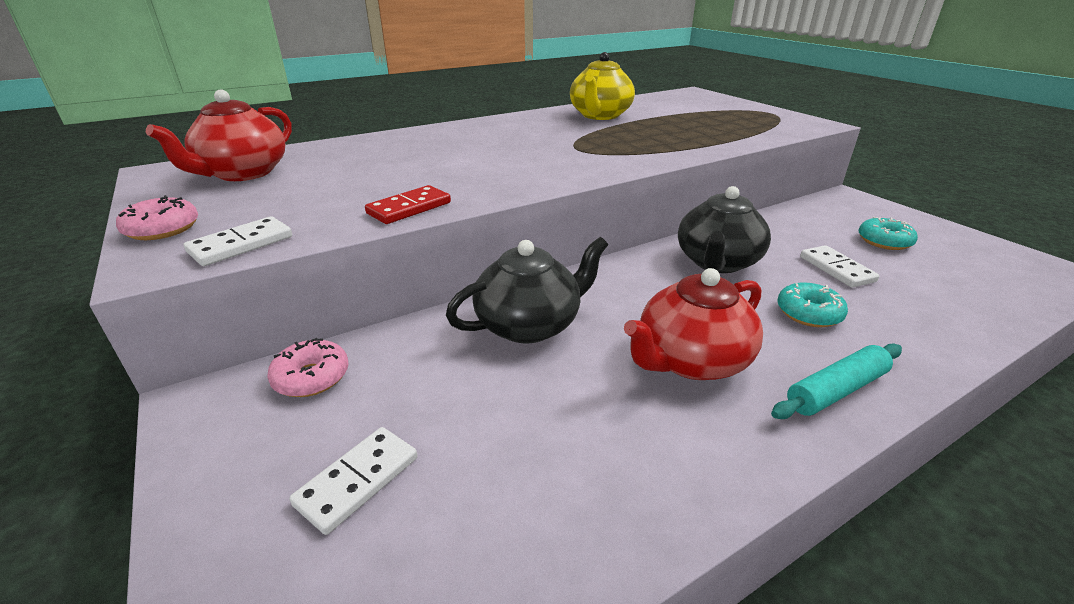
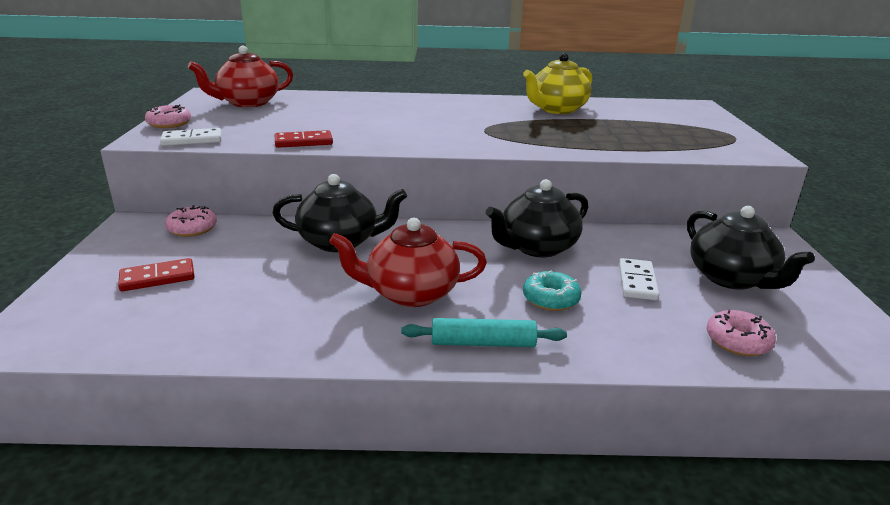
camera: 30 degrees right, 5 degrees down
white domino [289,427,417,535] -> red domino [118,258,195,292]
turquoise donut [858,216,918,250] -> black teapot [687,206,815,290]
none -> pink donut [707,310,776,356]

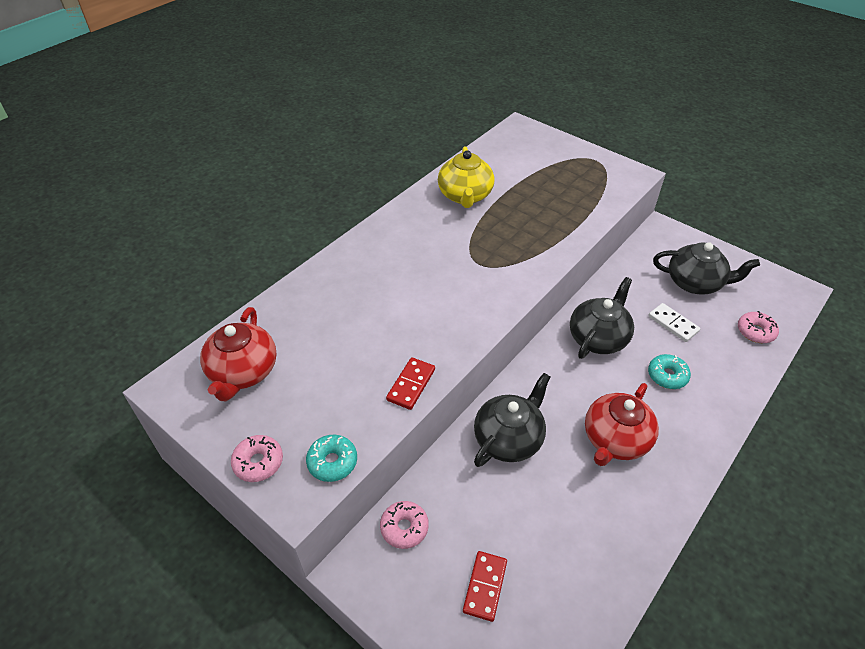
camera: 50 degrees left, 20 degrees up
white domino [160,128,222,146] -> turquoise donut [306,435,357,482]
turquoise rolling pin [401,318,567,347] -> none
black teapot [486,179,588,257] -> black teapot turned 150 degrees counterclockwise [570,277,634,359]

